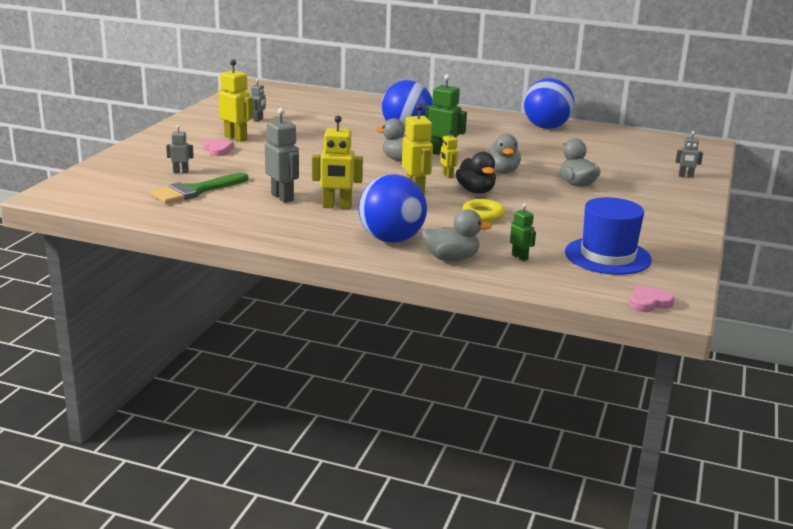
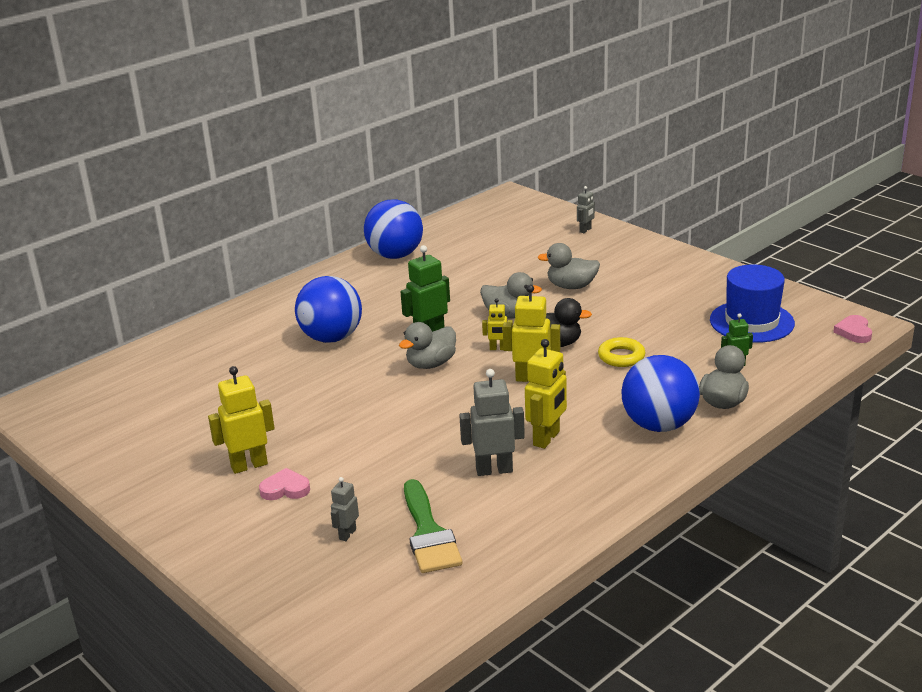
camera: 60 degrees left, 5 degrees up
grey robot [251,79,266,122] -> none

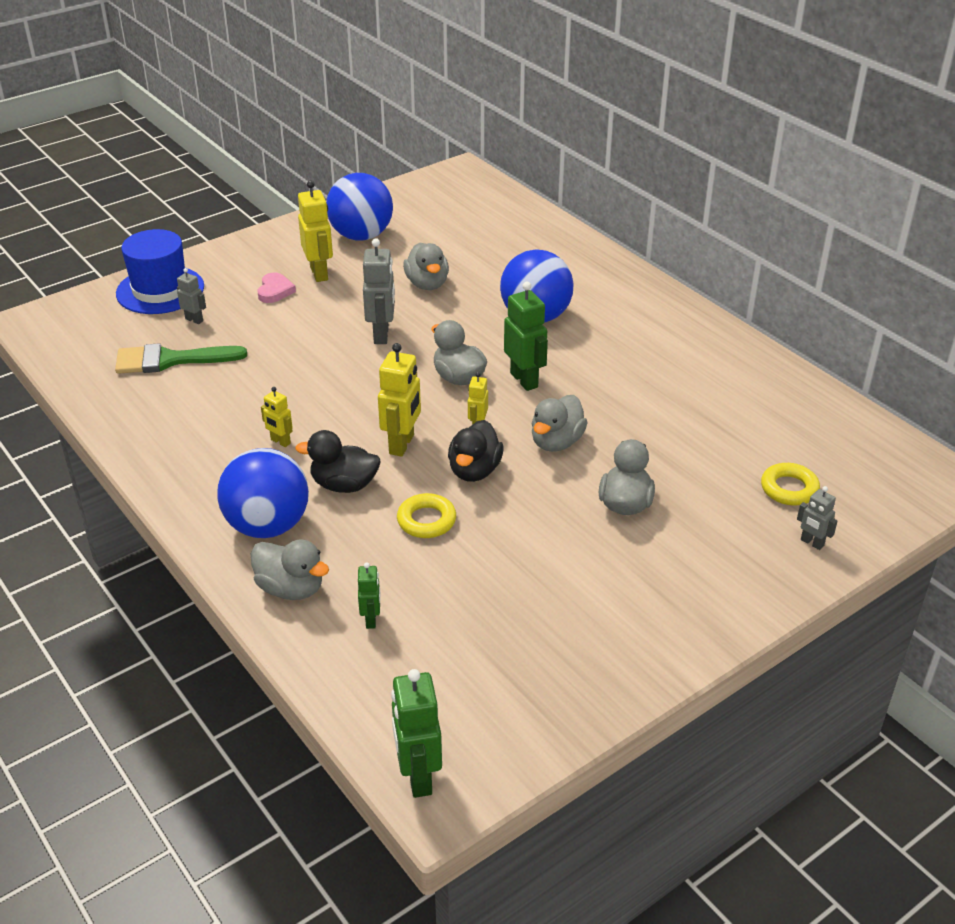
camera: 95 degrees right, 10 degrees up
blue ball [364,200,423,259] -> blue ball moved to [326,173,393,241]
grey robot [459,369,525,476] -> grey robot moved to [363,238,395,344]
yellow robot [525,339,567,449] -> yellow robot [261,387,293,447], size x0.56
blue hat [710,264,795,343] -> blue hat moved to [116,229,204,314]
pink heart [833,315,872,343] -> green robot [391,669,442,798]
none -> black duck [295,430,380,493]
none -> grey duck [403,243,449,290]
none -> yellow ring [761,463,820,506]

